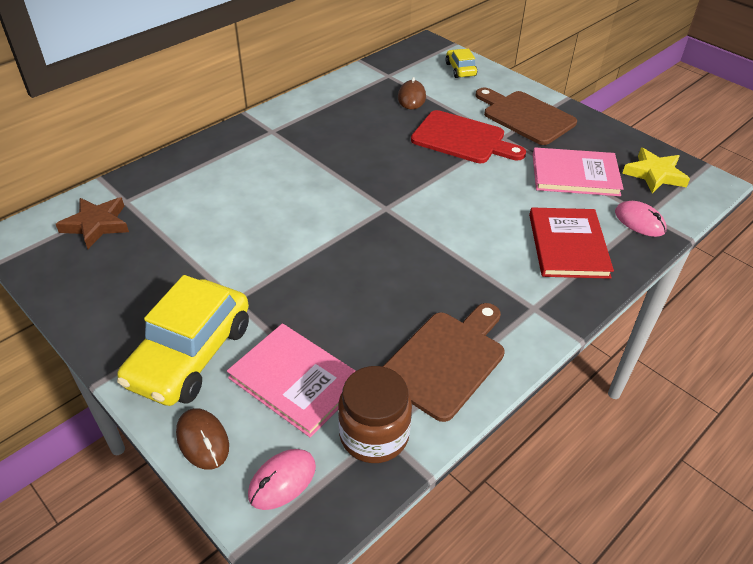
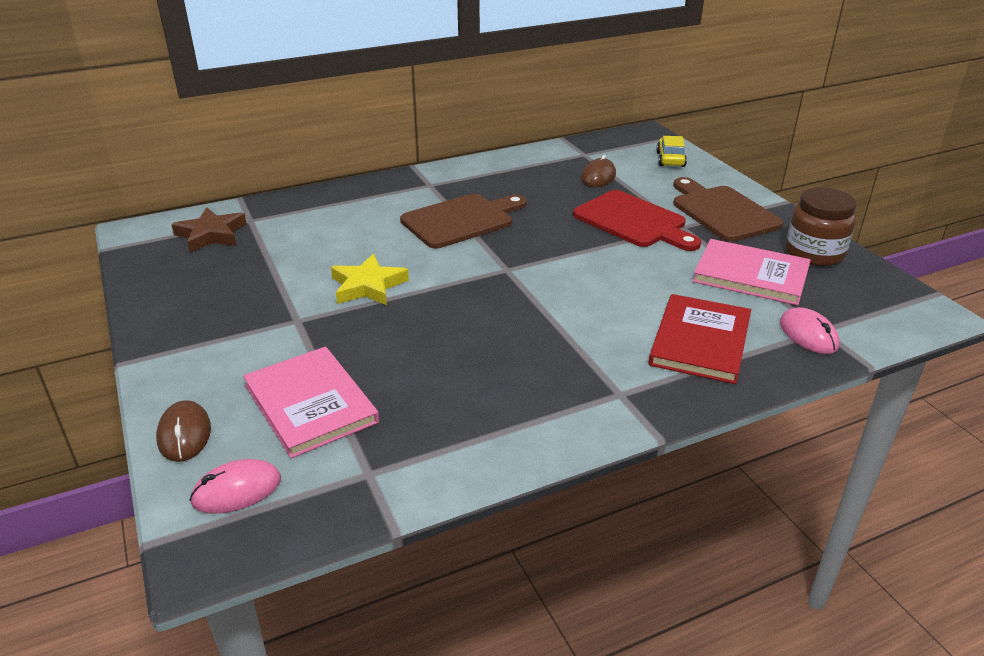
camera: 20 degrees right, 10 degrees down
yellow car [117,275,249,406] -> none
brown jar [338,366,412,463] -> brown jar moved to [786,187,857,266]
brown cutting board [382,303,505,422] -> brown cutting board moved to [400,194,527,248]
yellow star [622,148,690,193] -> yellow star moved to [331,254,409,305]

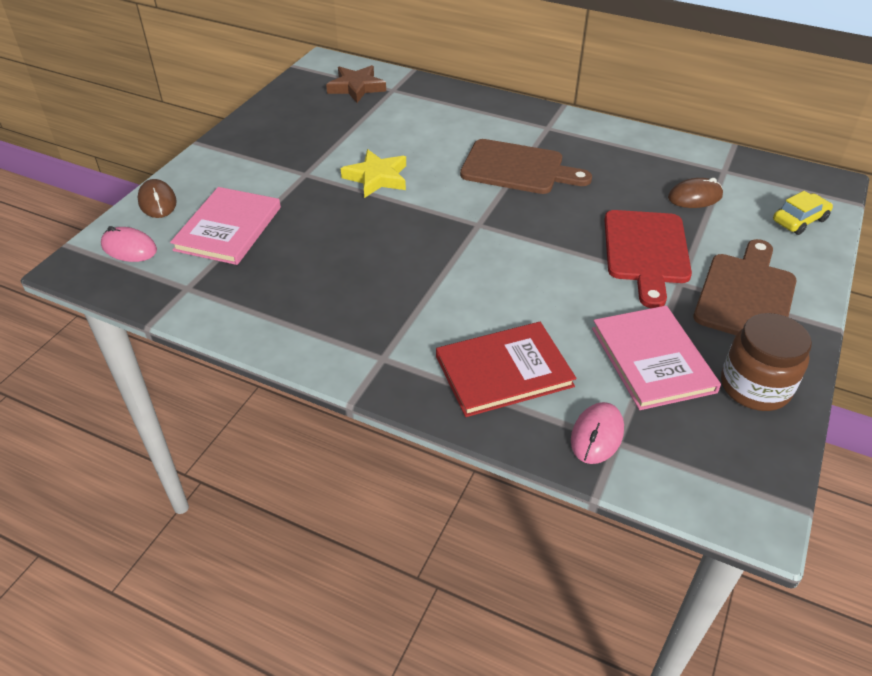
camera: 50 degrees right, 10 degrees up
brown mouse [156,400,211,462] -> brown mouse turned 60 degrees counterclockwise [138,179,177,218]

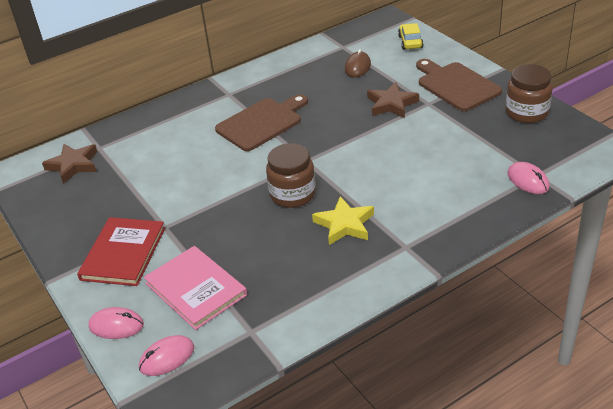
camera: 55 degrees left, 5 degrees down
brown mouse [138,179,177,218] -> pink mouse [88,307,144,339]
yellow star [341,149,406,198] -> yellow star moved to [312,196,374,245]
red book [436,322,577,417] -> red book moved to [77,217,165,286]
pink book [592,306,721,410] -> none
red cutting board [604,210,692,308] -> brown star [367,82,419,118]
none -> brown jar [266,143,316,208]

